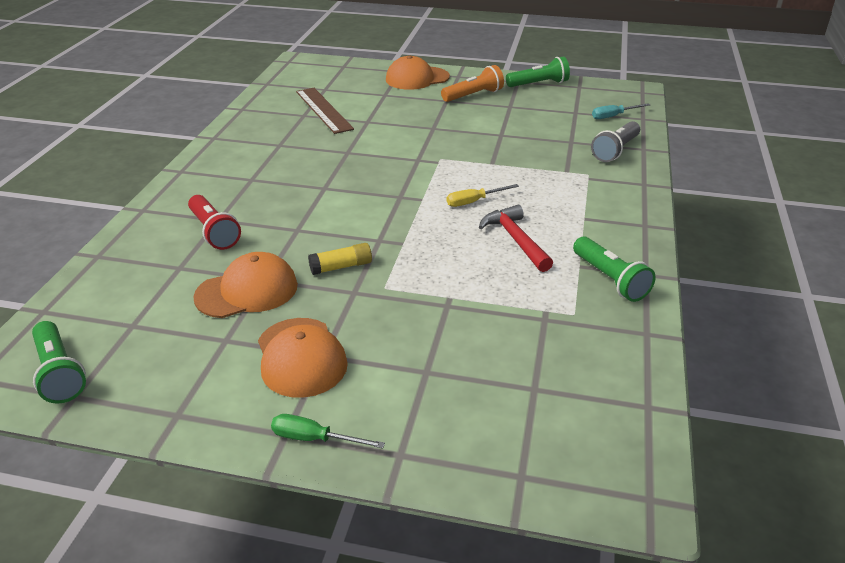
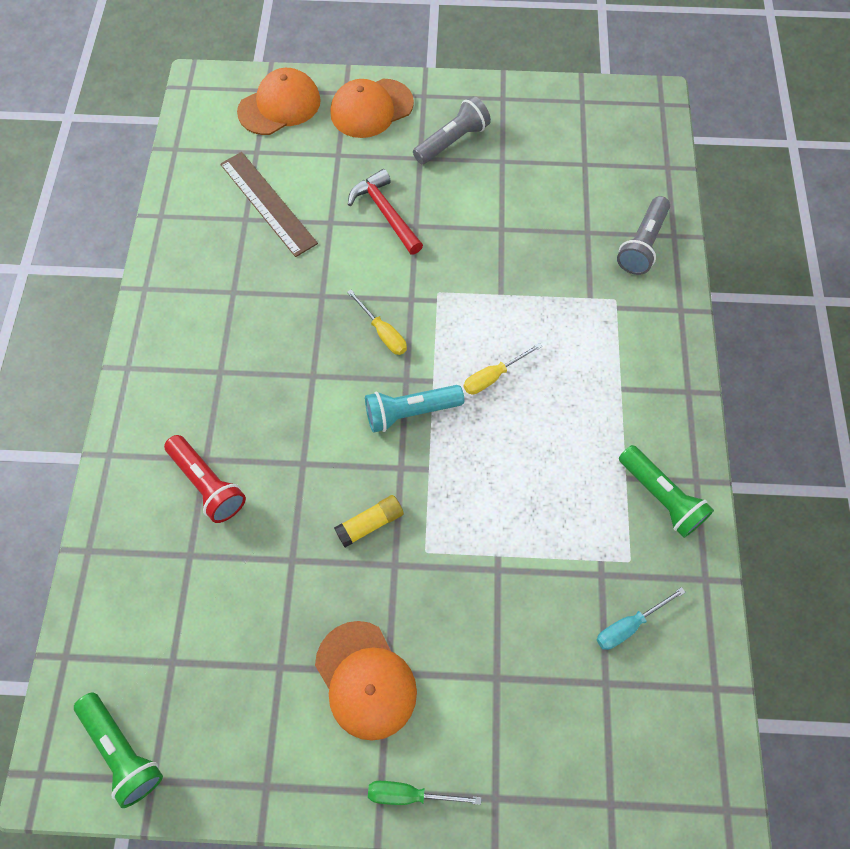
camera: 10 degrees left, 30 degrees up
orange cap [193,252,298,318] -> orange cap moved to [237,68,321,135]
orange flashlight [441,65,504,102] -> grey flashlight [413,96,491,164]
red hammer [479,205,553,272] -> red hammer moved to [348,169,423,255]
green flashlight [506,57,570,87] -> none
turquoise screwdriver [592,103,650,119] -> turquoise screwdriver moved to [597,587,685,650]
none -> yellow screwdriver [347,290,407,355]
none -> turquoise flashlight [365,385,464,433]

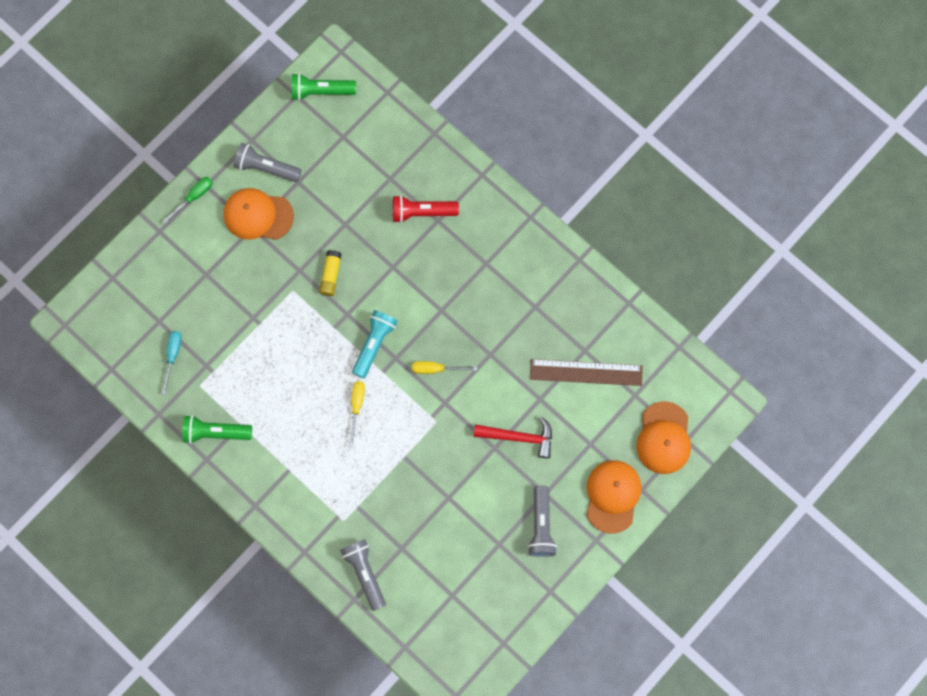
camera: 130 degrees right, 10 degrees up
none -> grey flashlight [234,143,301,182]

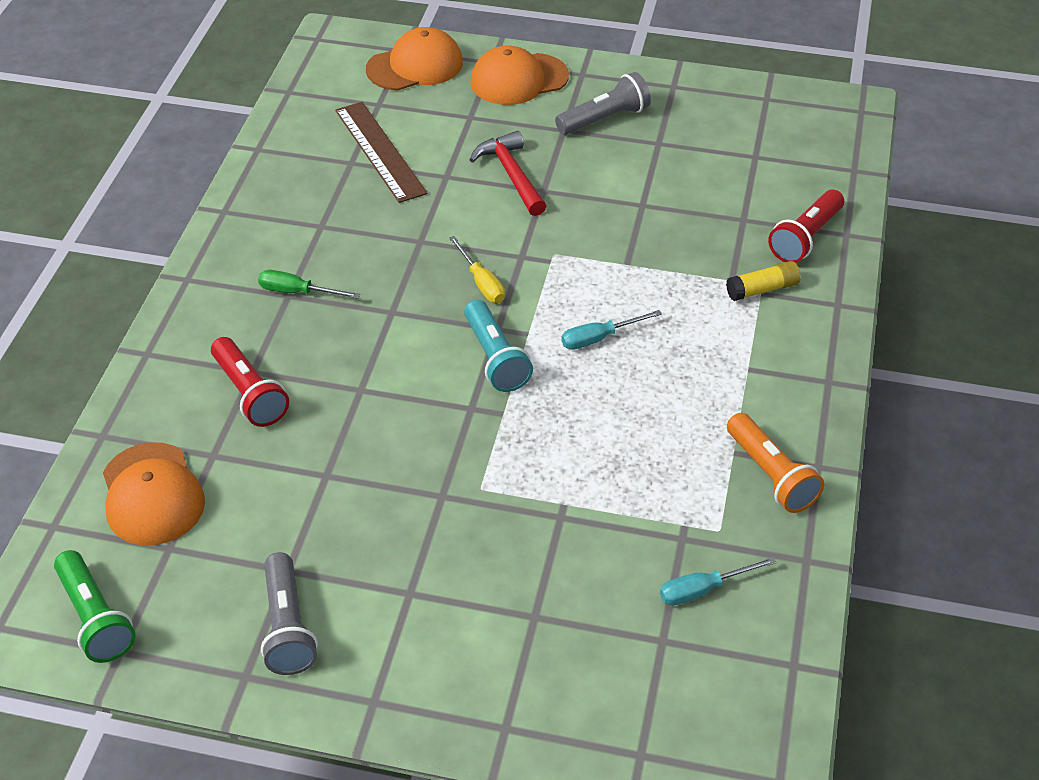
camera: 120 degrees left, 30 degrees down
green screwdriver [162,177,213,224] -> green screwdriver moved to [258,270,360,298]
green flashlight [182,415,252,444] -> orange flashlight [727,413,824,513]
orange cap [223,188,294,240] -> orange cap moved to [103,442,205,545]
yellow glue stick [319,250,342,296] -> yellow glue stick moved to [726,261,801,301]
grey flashlight [340,539,386,611] -> red flashlight [768,190,844,263]
yellow screwdriver [349,381,365,447] -> turquoise screwdriver [561,310,662,350]
turquoise flashlight [352,310,398,378] -> turquoise flashlight turned 105 degrees counterclockwise [464,300,533,392]

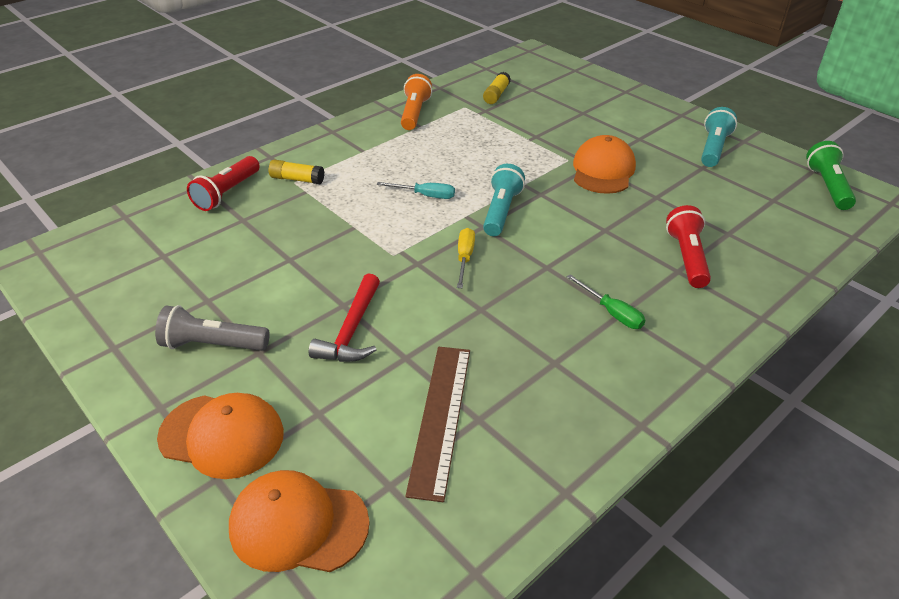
camera: 145 degrees left, 5 degrees down
orange cap [103,442,205,545] -> orange cap moved to [573,135,636,194]
grey flashlight [261,552,318,675] -> turquoise flashlight [701,107,737,167]
turquoise screwdriver [660,557,776,605] -> yellow glue stick [483,72,511,104]
red flashlight [768,190,844,263] -> red flashlight turned 135 degrees clockwise [187,156,260,211]

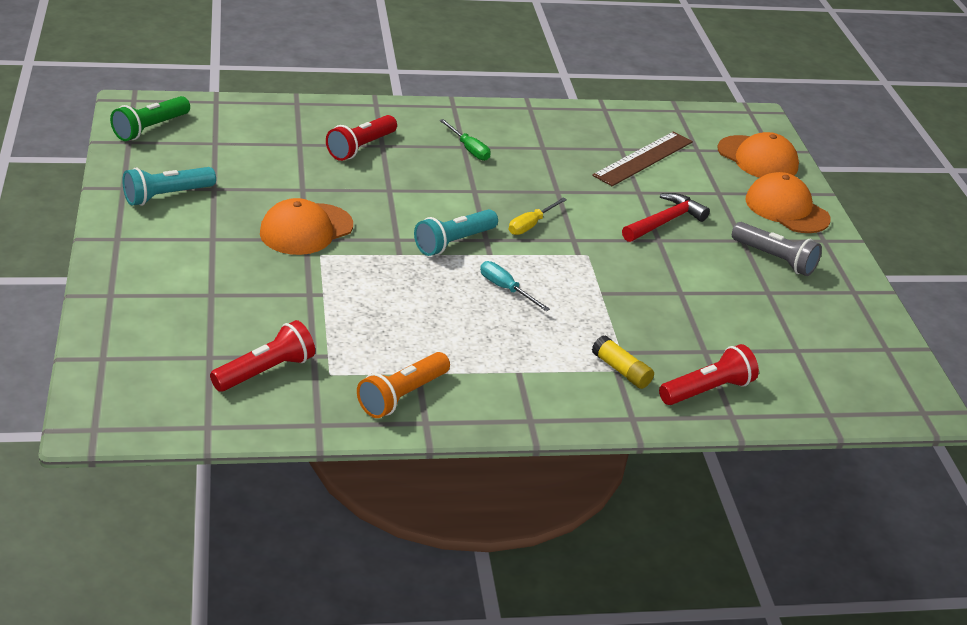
camera: 150 degrees left, 5 degrees down
yellow glue stick [483,72,511,104] -> red flashlight [210,320,315,392]
green screwdriver [567,274,645,329] -> green screwdriver turned 150 degrees clockwise [440,119,491,161]

